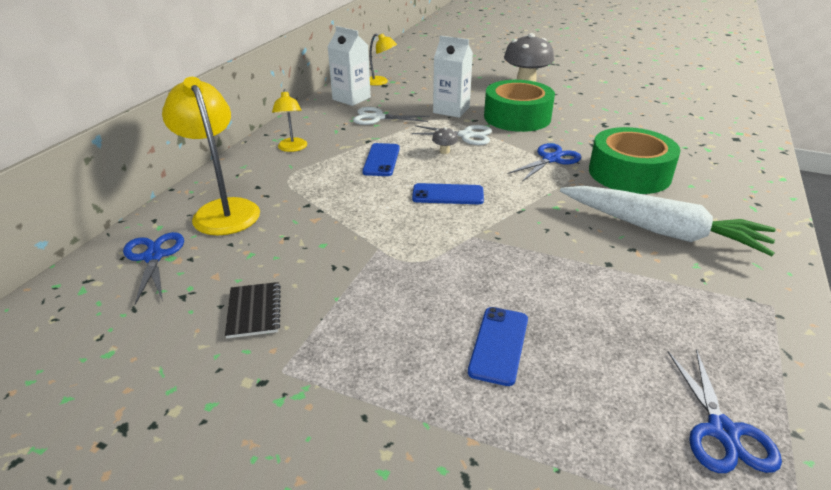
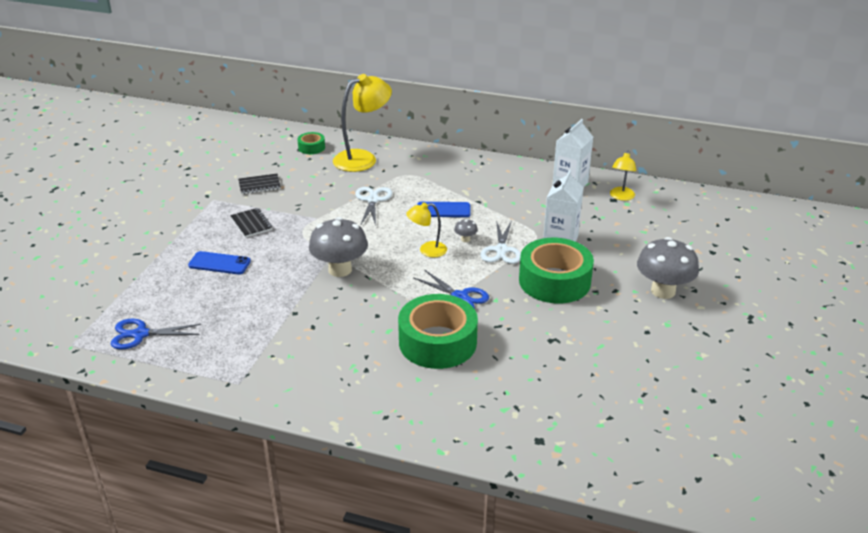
camera: 85 degrees right, 0 degrees up
blue scissors [123,232,184,305] -> green tape [297,132,325,154]
yellow lamp [272,89,307,152] -> yellow lamp moved to [406,202,447,257]
white scissors [353,107,430,125] -> white scissors moved to [355,187,392,226]
blue phone [412,183,484,204] -> none
white carrot [560,186,776,256] -> none
none -> black notebook [230,208,273,238]
none -> grey mushroom [309,217,368,277]

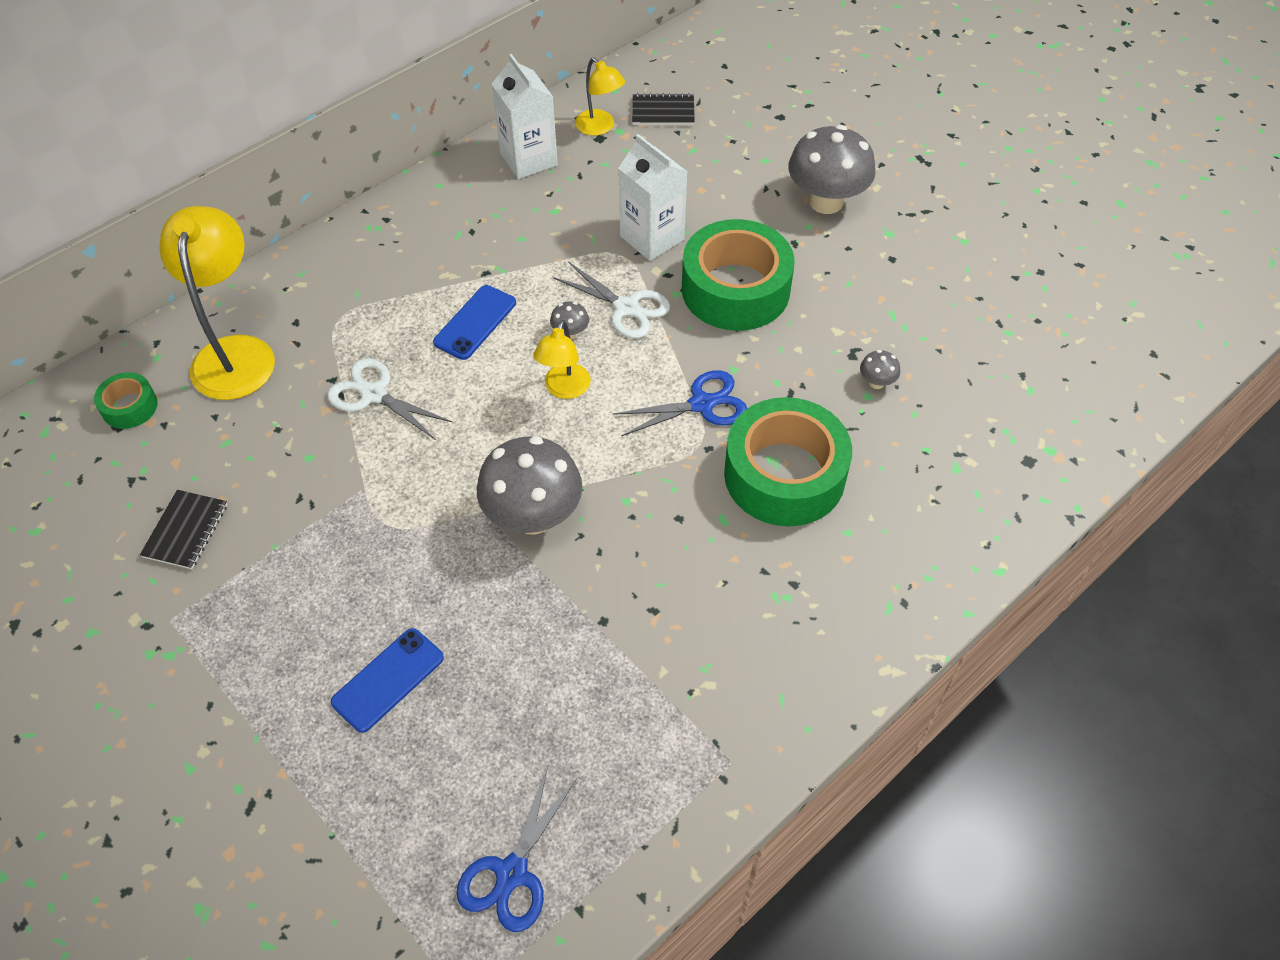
camera: 60 degrees left, 20 degrees up
black notebook [230,208,273,238] -> black notebook moved to [632,93,695,125]
none -> grey mushroom [860,350,900,389]

